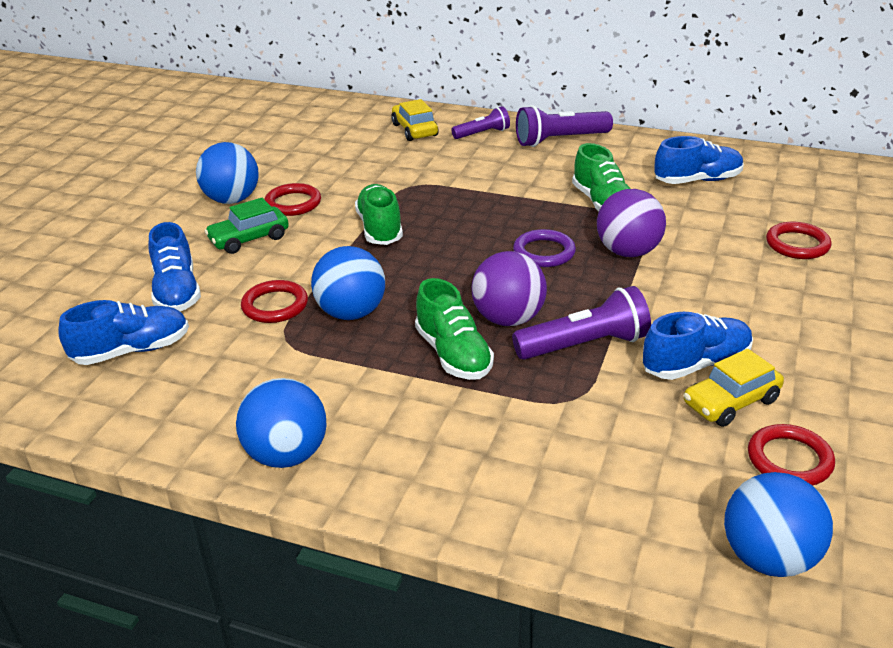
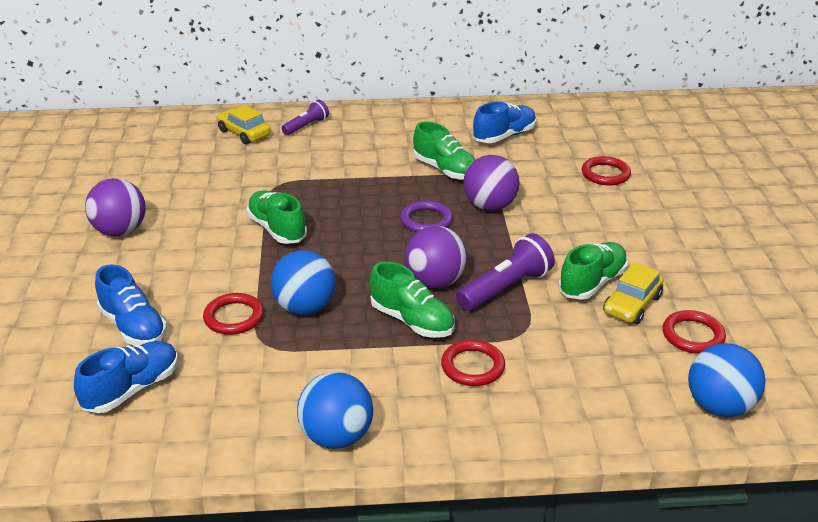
camera: 25 degrees left, 0 degrees up
blue ball [196,142,259,204] -> purple ball [85,178,146,236]
green car [205,198,289,254] -> none
red ring [264,183,321,216] -> red ring moved to [441,340,505,386]
purple flashlight [516,105,613,147] -> none
blue shoe [643,312,753,380] -> green shoe [558,242,628,300]

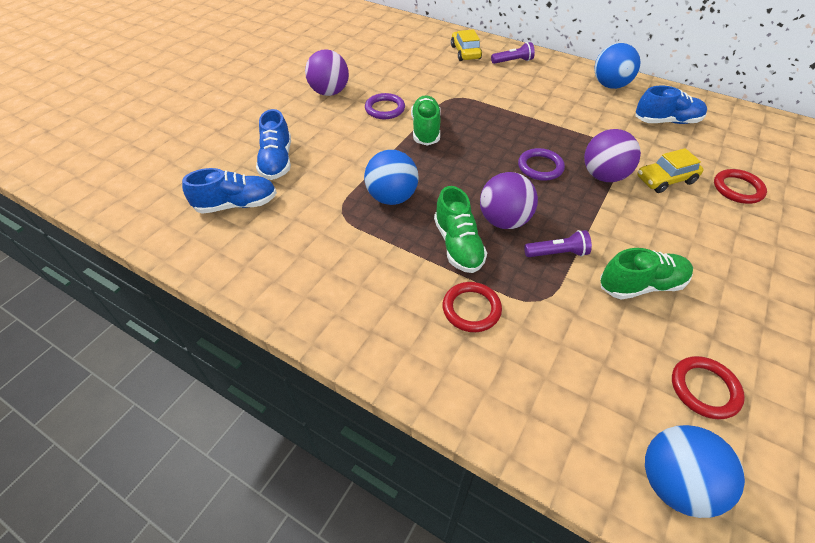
camera: 35 degrees right, 15 degrees up
red ring [203,293,264,335] -> none
blue ball [297,372,373,449] -> blue ball moved to [594,43,640,89]
green shoe [413,121,475,180] -> none
purple flashlight [456,233,555,311] -> purple flashlight [524,230,592,257], size x0.62
yellow car [603,262,663,324] -> yellow car moved to [637,148,704,193]
none -> purple ring [365,93,405,119]

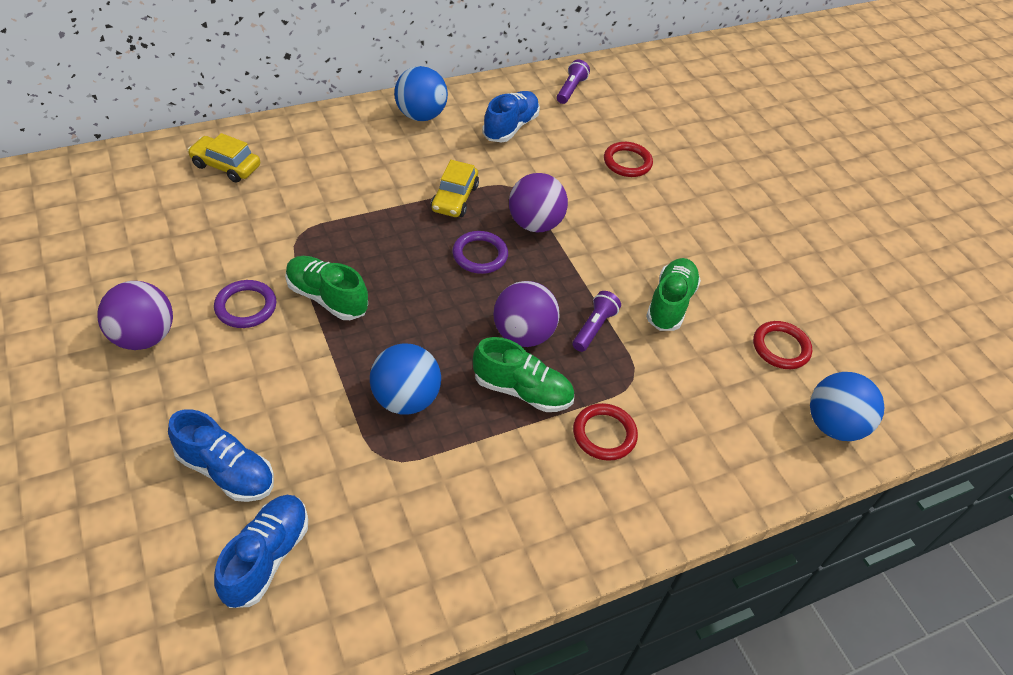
camera: 60 degrees left, 0 degrees up
purple flashlight [491,42,535,64] -> purple flashlight moved to [557,60,590,104]
yellow car [637,148,704,193] -> yellow car moved to [431,160,479,217]

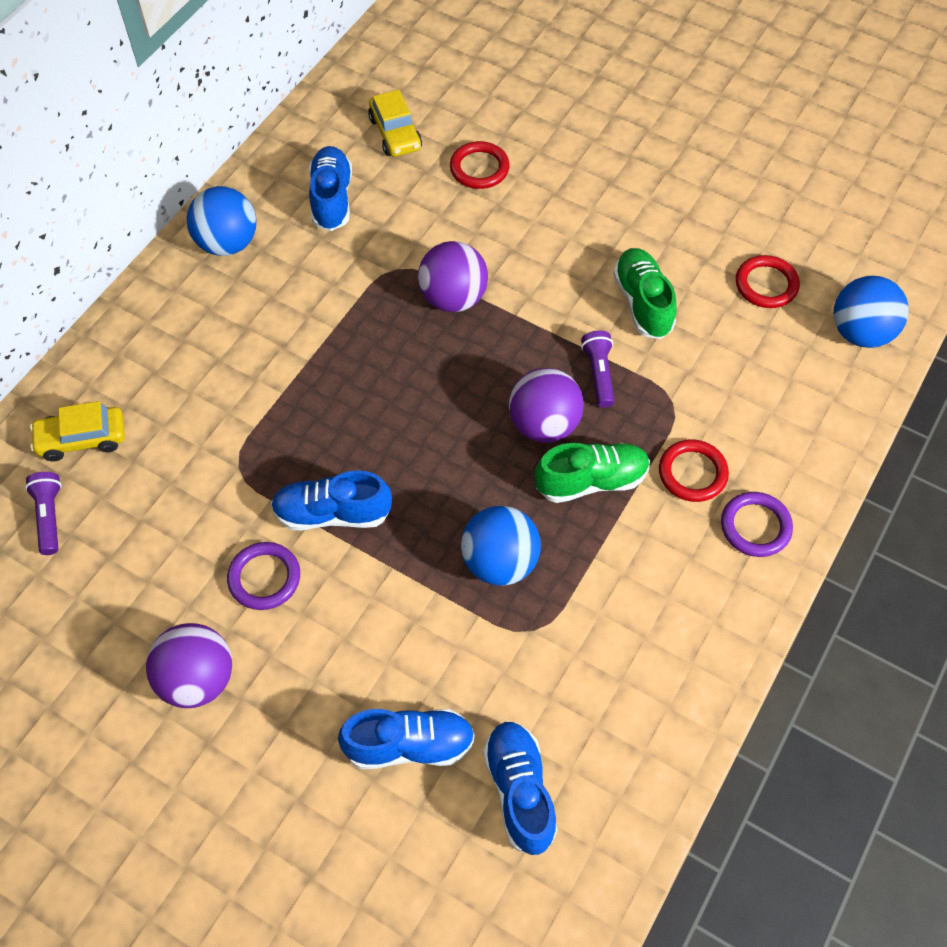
camera: 30 degrees left, 10 degrees up
green shoe [285,256,368,320] -> blue shoe [271,470,392,531]
yellow car [431,160,479,217] -> yellow car moved to [368,90,422,157]
purple ring [452,231,508,274] -> purple ring moved to [721,492,793,557]
purple flashlight [557,60,590,104] -> purple flashlight moved to [25,472,62,555]

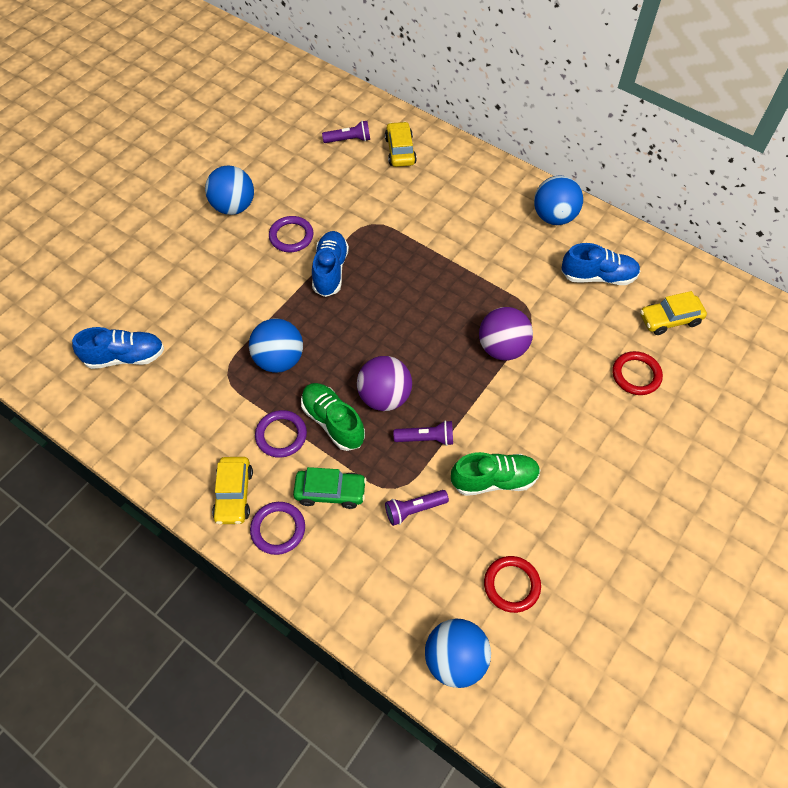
camera: 95 degrees right, 0 degrees up
purple ball [146,623,232,708] -> blue ball [205,165,254,215]
blue shoe [338,709,475,769] -> none
green shoe [535,443,650,503] -> green shoe turned 150 degrees clockwise [301,383,365,451]
red ring [659,439,729,502] -> green car [293,467,367,509]
none -> yellow car [212,457,253,524]
none -> purple ring [255,410,307,458]
none -> purple flashlight [385,490,449,526]

